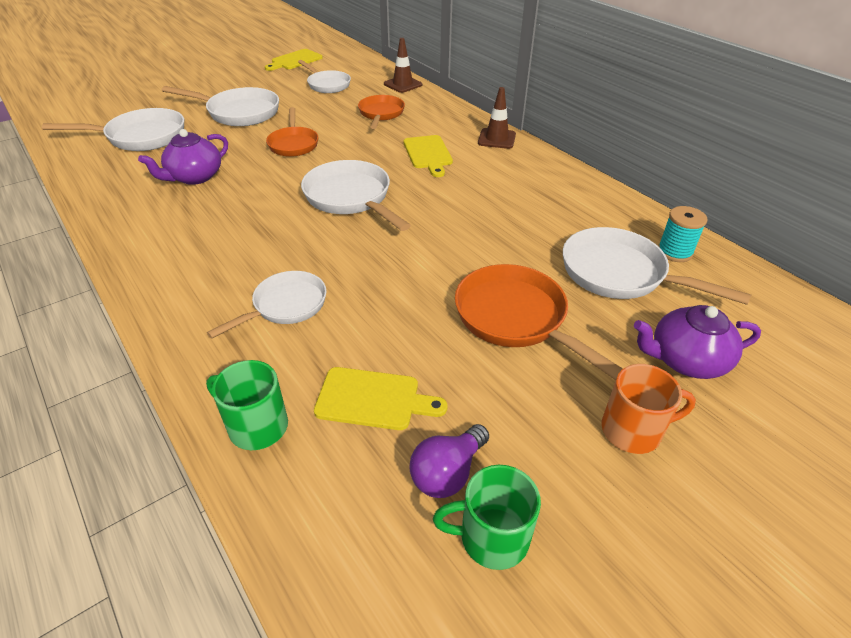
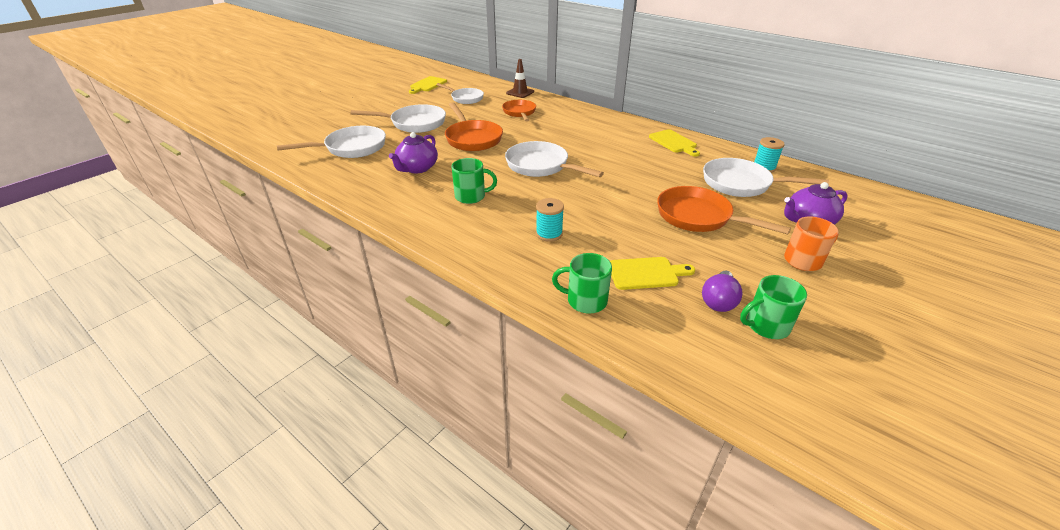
camera: 15 degrees left, 5 degrees down
white pan [207,271,327,338] -> turquoise spool [536,198,564,242]
orange pan [266,107,318,157] -> orange pan [445,103,503,151], size x1.51
yellow cutting board [404,135,453,177] -> yellow cutting board moved to [649,129,700,157]
brown traffic cone [478,87,516,149] -> none
none -> green mug [452,158,497,204]

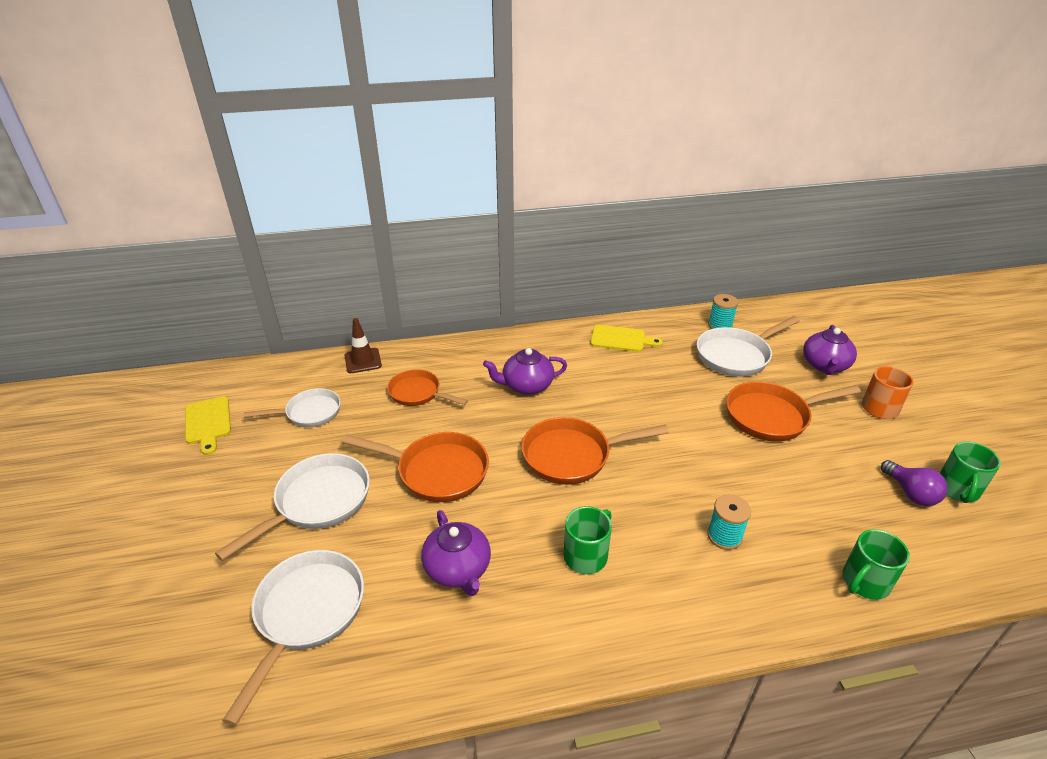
camera: 50 degrees left, 0 degrees up
white pan [505,141,604,177] -> orange pan [522,417,669,485]
yellow cutting board [610,257,695,290] -> none
none -> purple teapot [483,348,567,395]

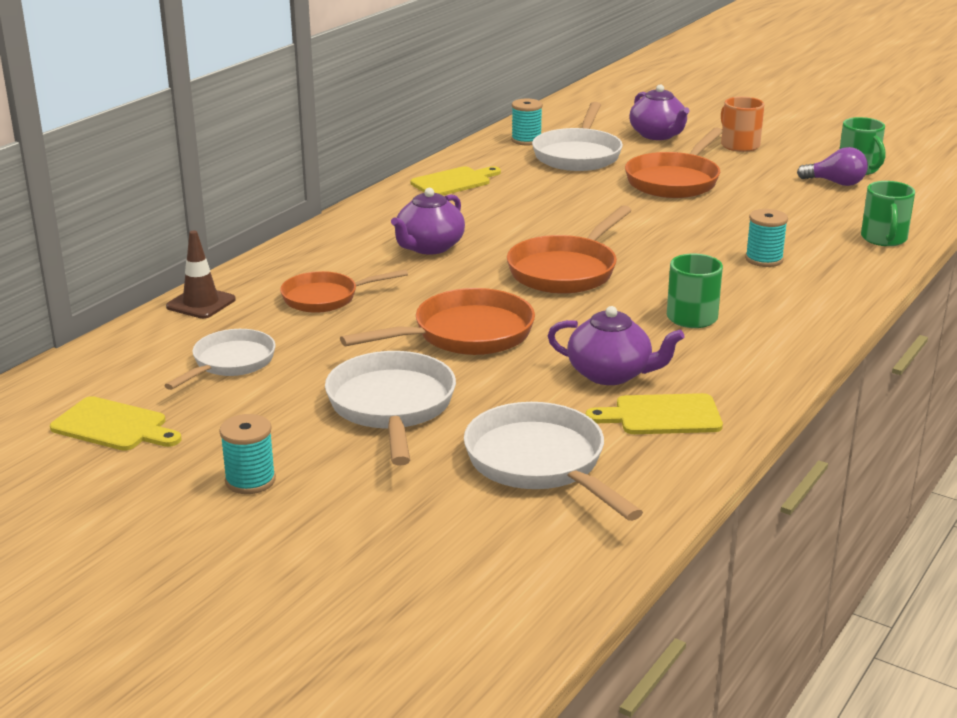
camera: 45 degrees left, 10 degrees down
none -> turquoise spool [219,414,276,494]
none -> yellow cutting board [586,393,723,434]

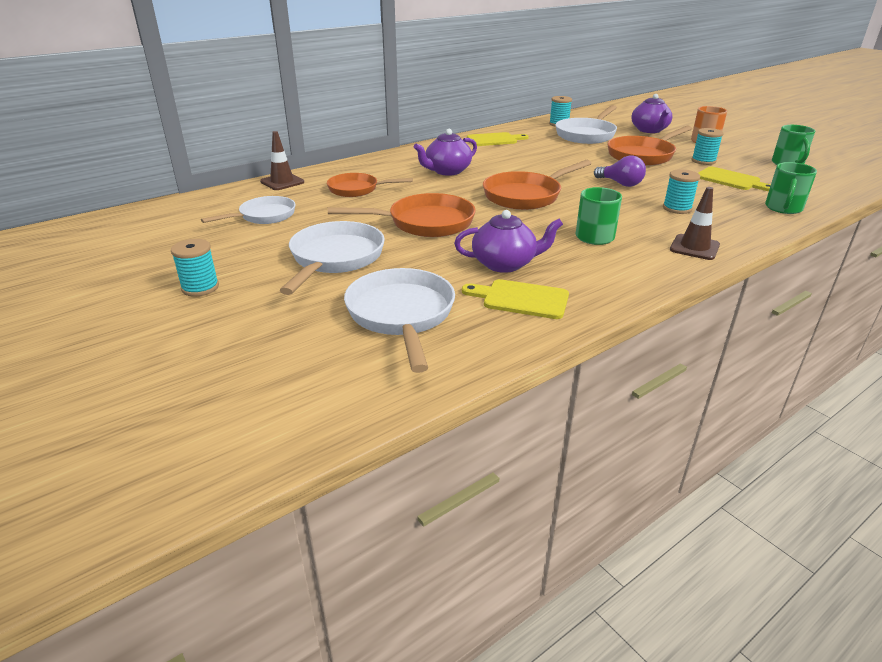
camera: 20 degrees right, 5 degrees up
yellow cutting board [50,396,181,451] -> yellow cutting board moved to [698,167,771,191]
purple teapot [548,306,684,385] -> purple teapot turned 45 degrees counterclockwise [454,210,563,273]
purple light bulb [797,147,868,186] -> purple light bulb moved to [594,156,646,187]
none -> brown traffic cone [670,187,720,260]
none -> turquoise spool [691,128,724,165]

